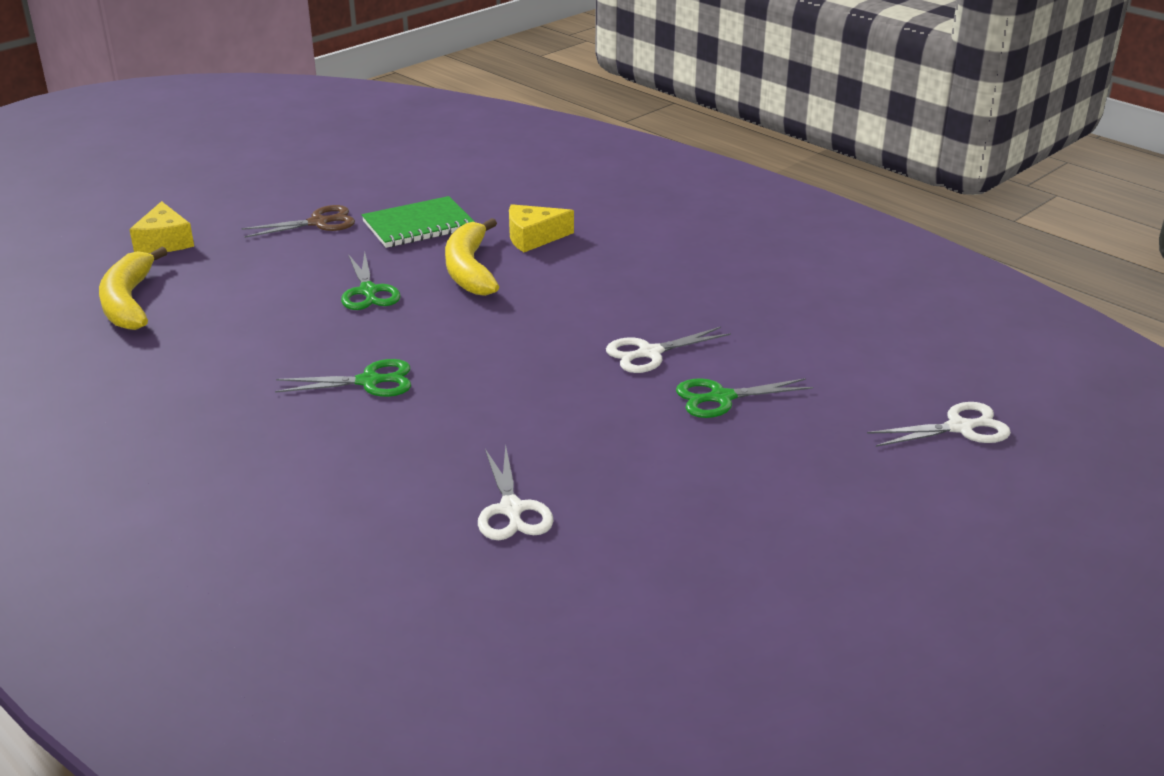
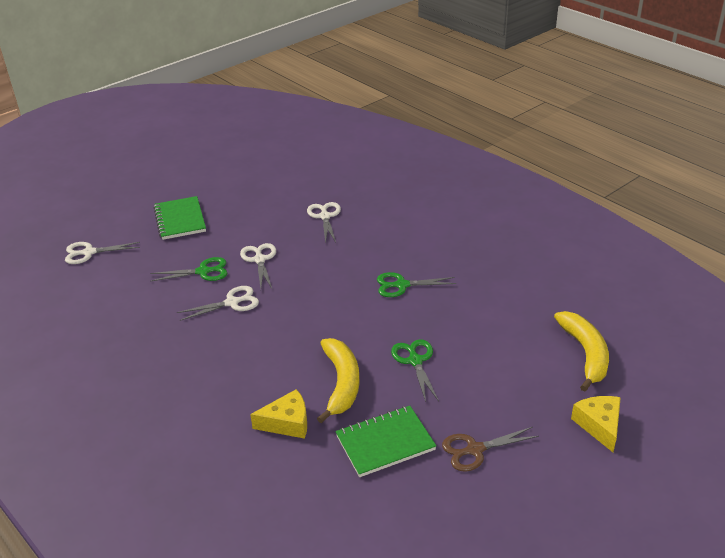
camera: 175 degrees left, 5 degrees up
none -> green notebook [154,196,206,240]
none -> white scissors [240,243,276,288]

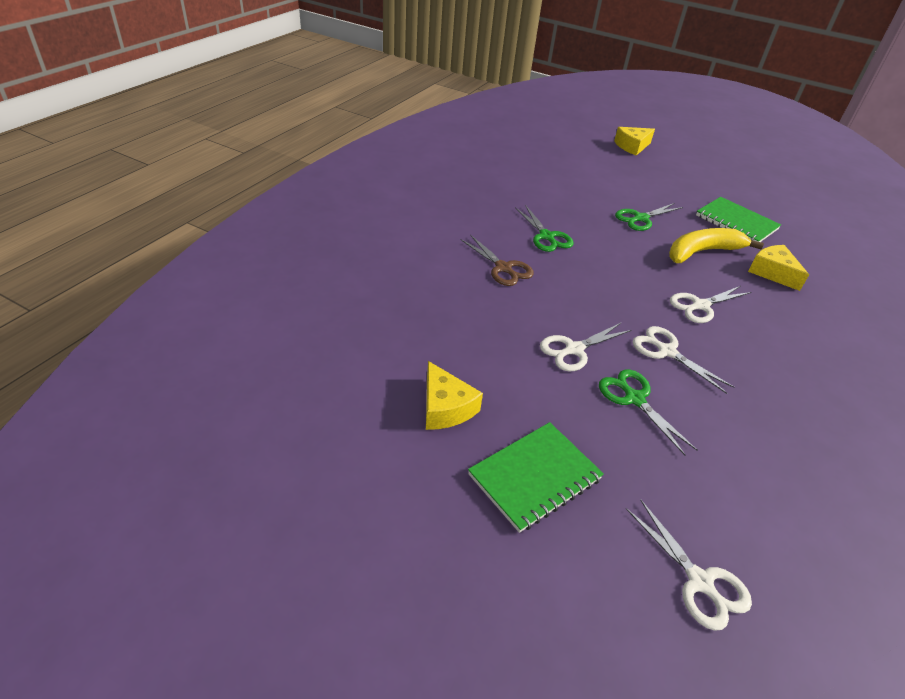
camera: 115 degrees left, 5 degrees up
white scissors [307,202,341,244] -> white scissors moved to [670,286,751,323]
brown scissors [442,427,539,472] -> brown scissors moved to [460,235,534,286]
yellow banana [554,311,609,392] -> none
none -> yellow cheese [426,361,483,430]

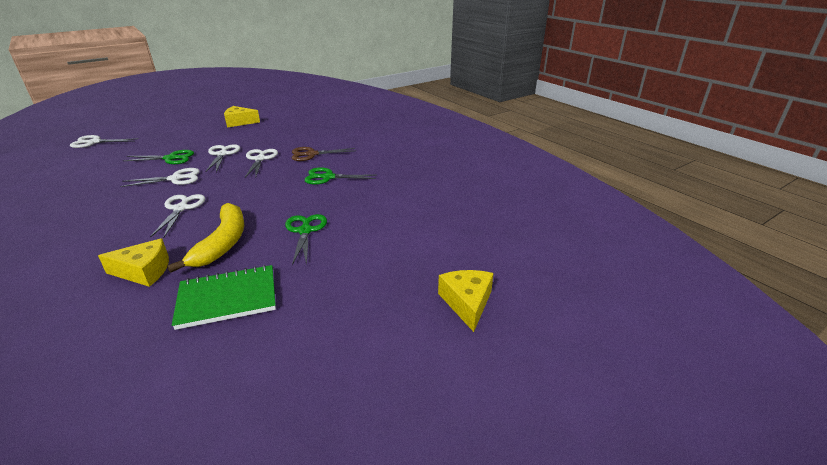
camera: 120 degrees right, 10 degrees down
green notebook [468,422,604,533] -> none
none -> white scissors [245,149,278,178]

